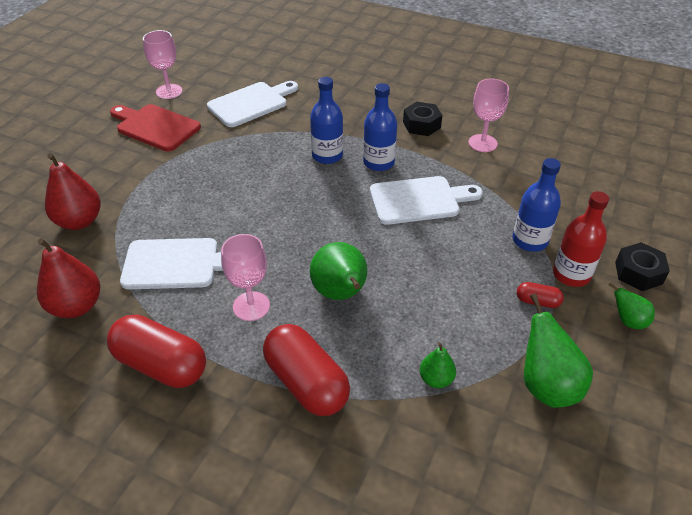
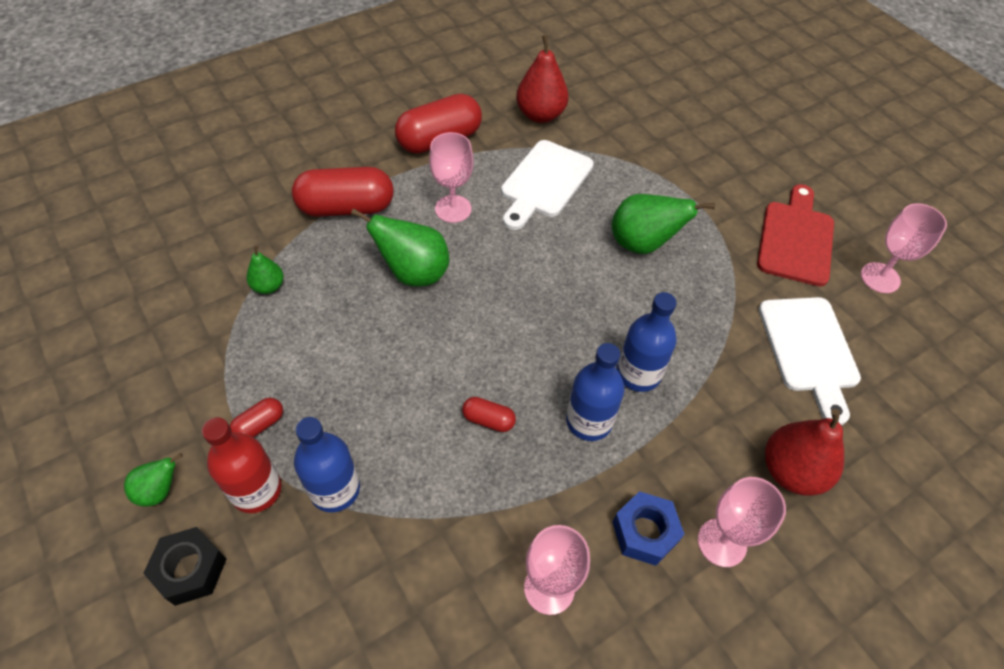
camera: 120 degrees right, 10 degrees up
red pear [45,153,101,230] -> red pear moved to [765,409,844,496]
red cutting board [110,104,201,151] -> red cutting board turned 45 degrees counterclockwise [757,184,834,287]
white cutting board [370,176,483,225] -> red capsule [462,397,516,432]
black nut [403,102,442,136] -> blue nut [612,491,684,566]
green pear [524,293,593,407] -> green pear moved to [612,194,715,254]
none -> pink goblet [698,477,786,567]

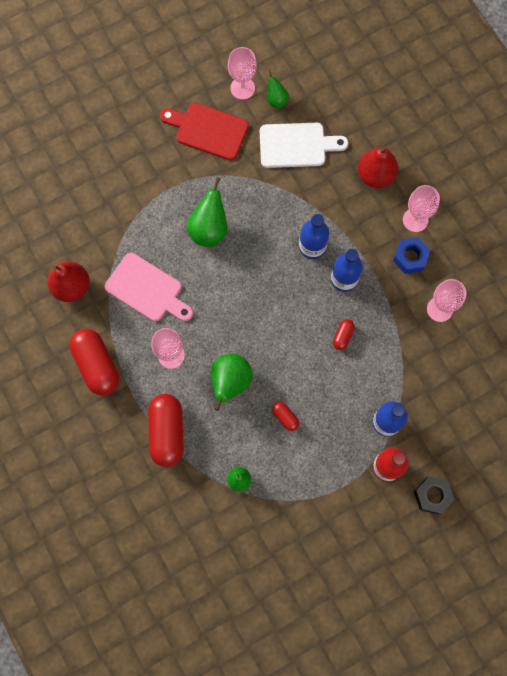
camera: 85 degrees left, 20 degrees up
green pear [124,453,183,507] -> green pear moved to [267,70,289,108]
red capsule [230,398,283,437] -> red capsule moved to [272,402,299,431]
white cutting board [501,140,594,230] -> pink cutting board [105,253,193,321]

